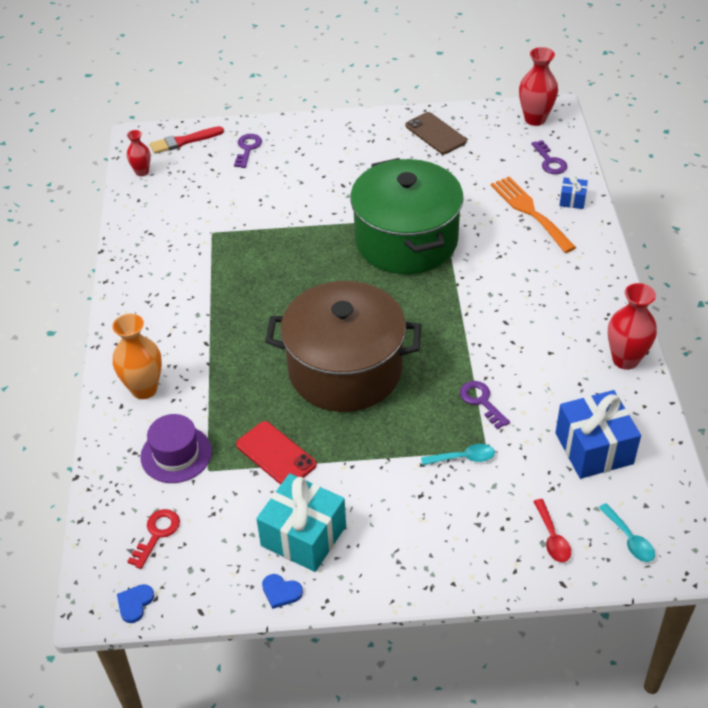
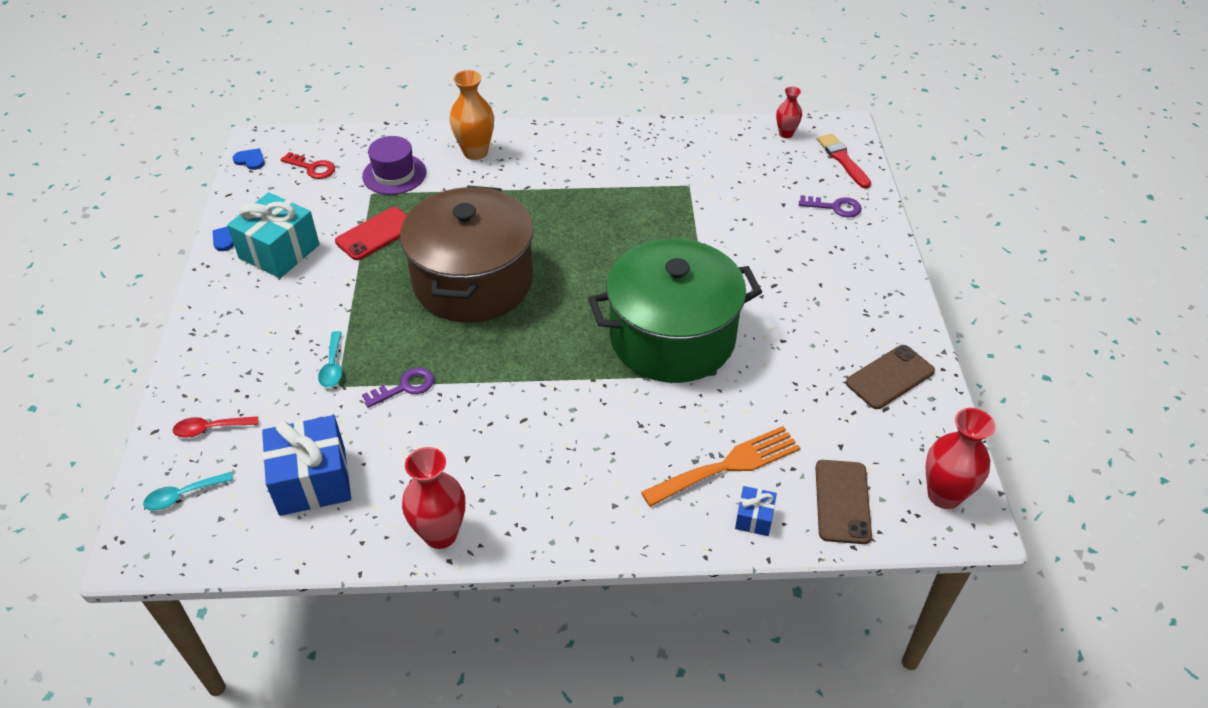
camera: 90 degrees right, 0 degrees up
purple key [531,140,567,174] -> brown phone [815,460,872,544]

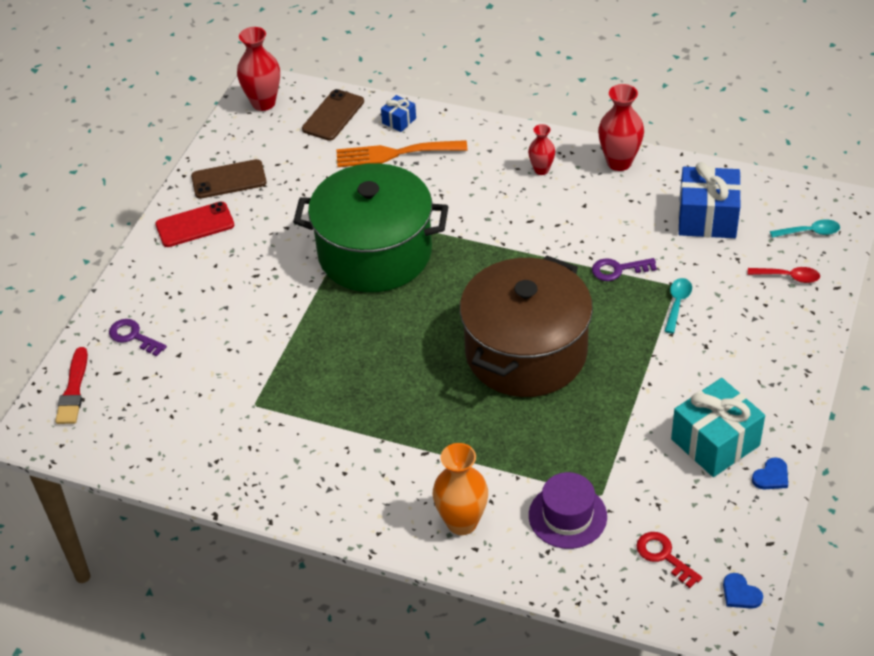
camera: 155 degrees left, 0 degrees up
red phone [335,207,407,260] -> red phone moved to [155,202,234,247]
red vase [776,86,802,138] -> red vase moved to [528,124,555,175]

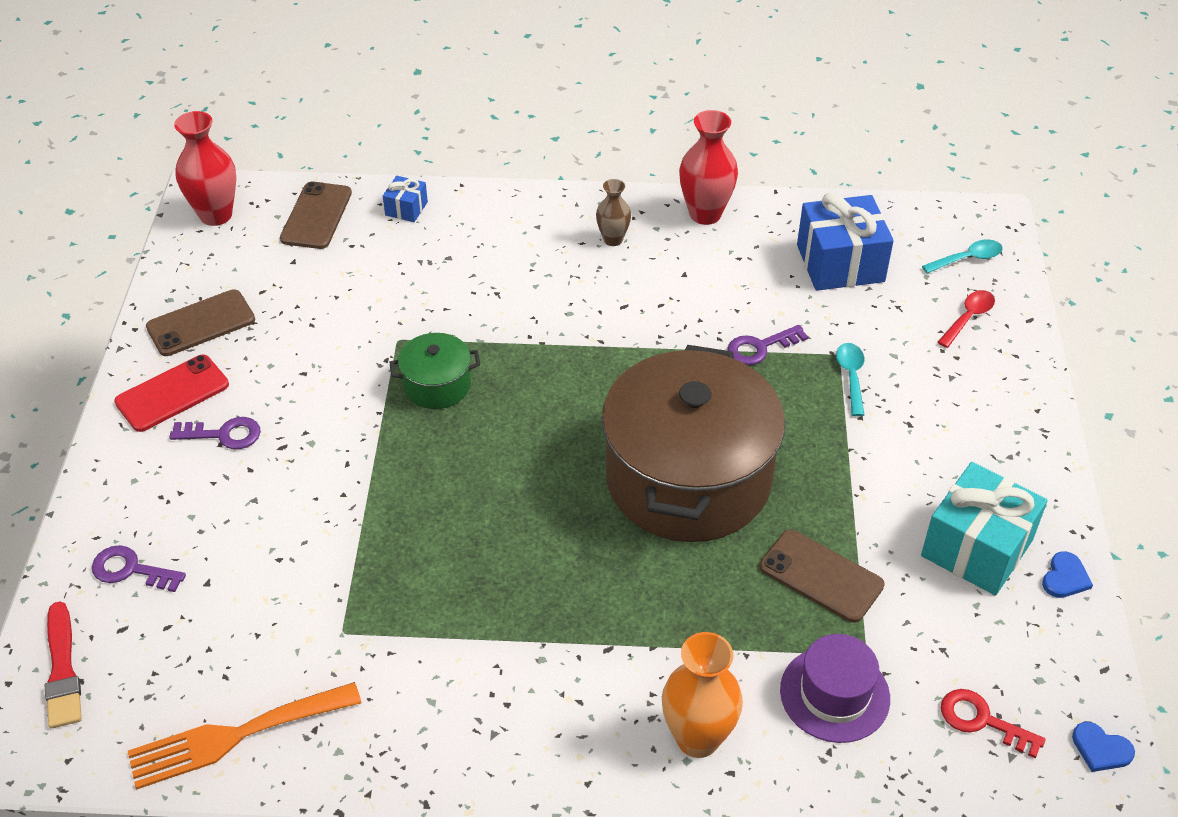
camera: 20 degrees left, 0 degrees up
green pot [293,163,449,292] -> green pot [389,333,480,409], size x0.43
orange fork [336,140,467,167] -> orange fork moved to [128,682,362,790]
red vase [528,124,555,175] -> brown vase [596,179,631,246]
red spoon [747,267,820,283] -> red spoon turned 45 degrees counterclockwise [938,290,995,348]
none -> purple key [169,417,261,449]
none -> brown phone [760,529,885,623]

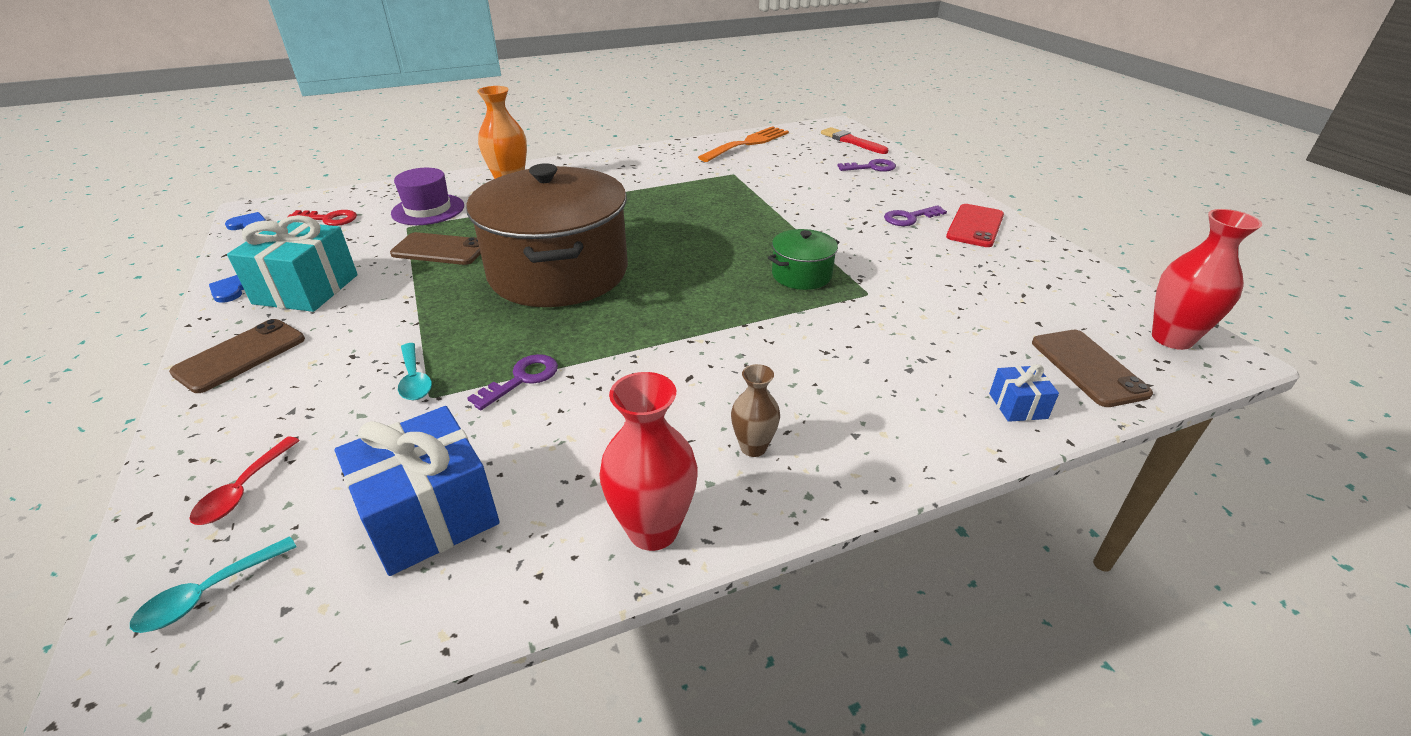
camera: 155 degrees right, 10 degrees down
brown phone [146,289,255,356] -> brown phone moved to [169,319,305,393]

